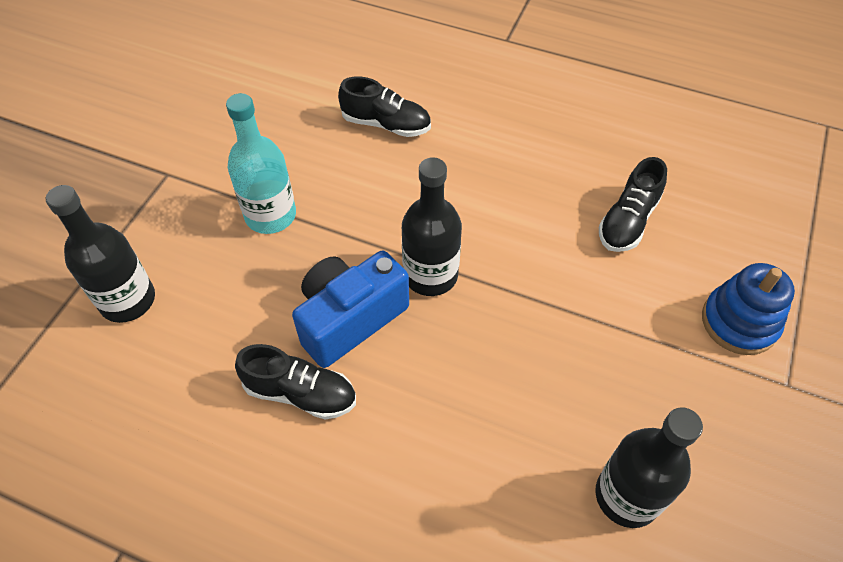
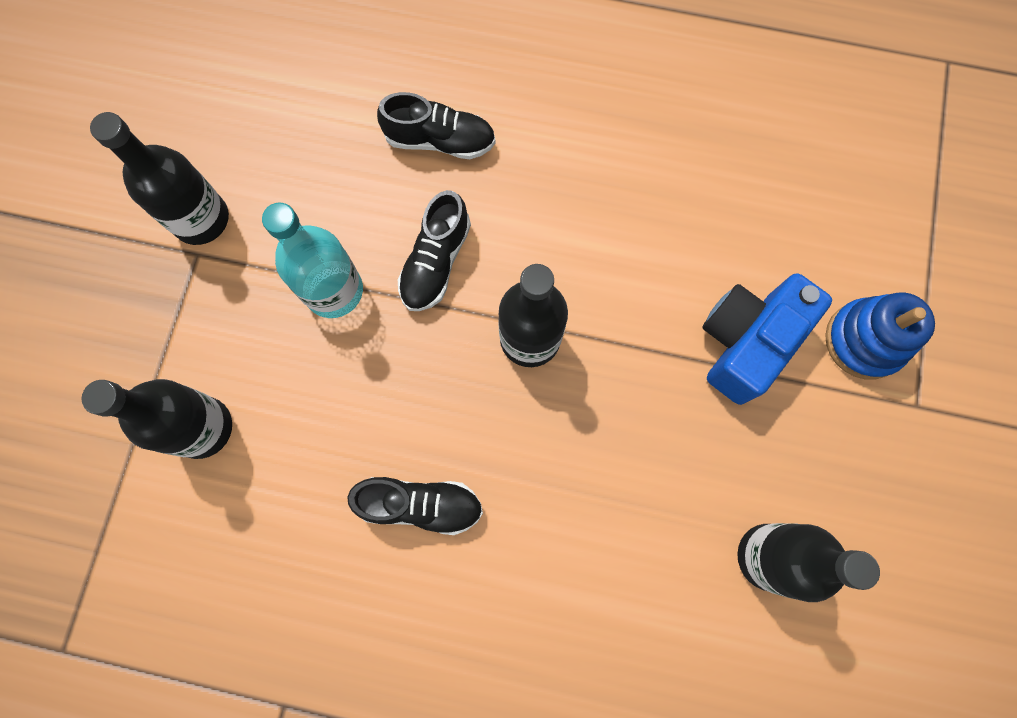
camera: 10 degrees left, 20 degrees up
blue camera [292,250,409,368] -> blue camera moved to [702,273,832,405]
black shoe [599,157,667,252] -> black shoe moved to [398,190,471,311]
none -> black bottle [90,112,229,245]

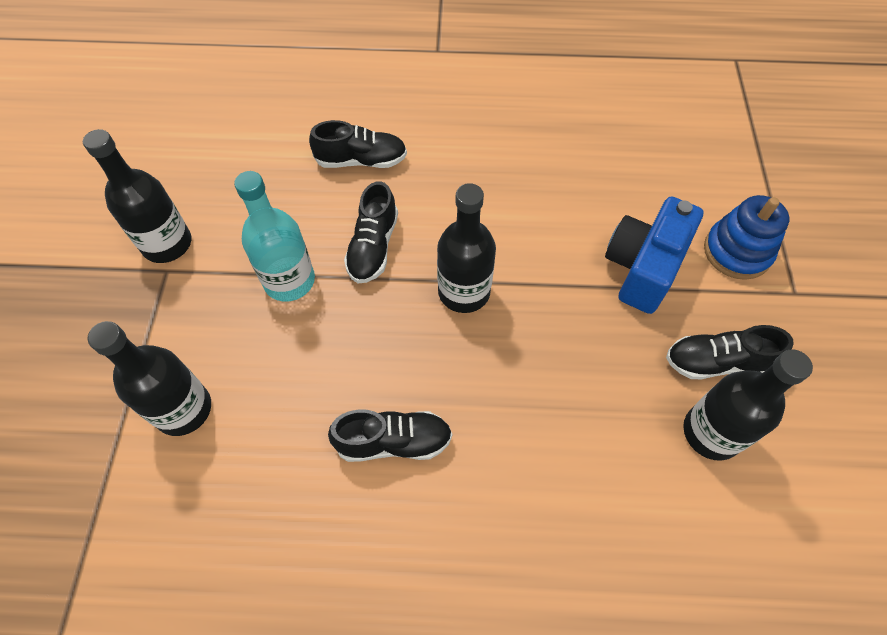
camera: 10 degrees left, 15 degrees down
none -> black shoe [666,325,793,379]

